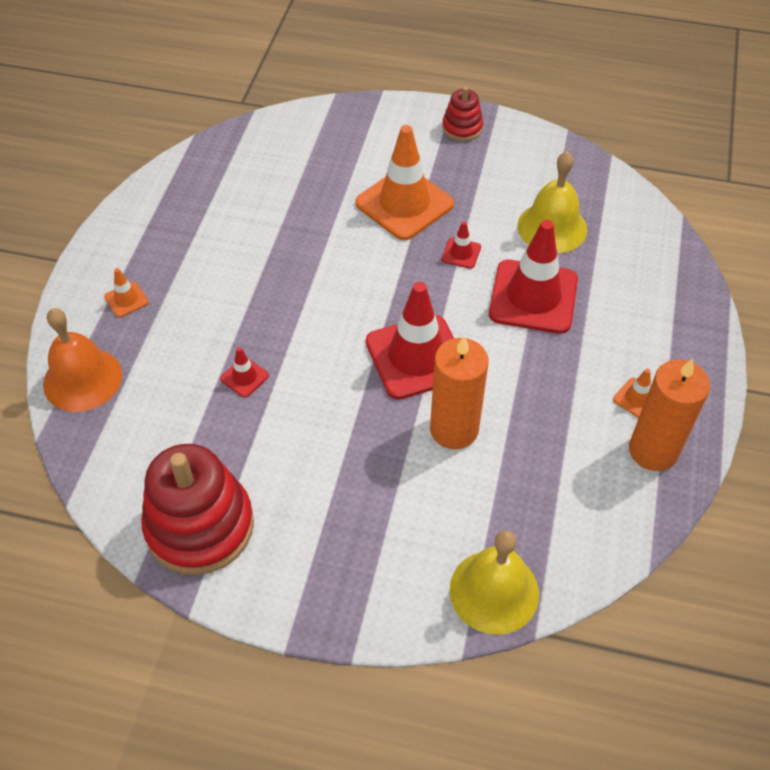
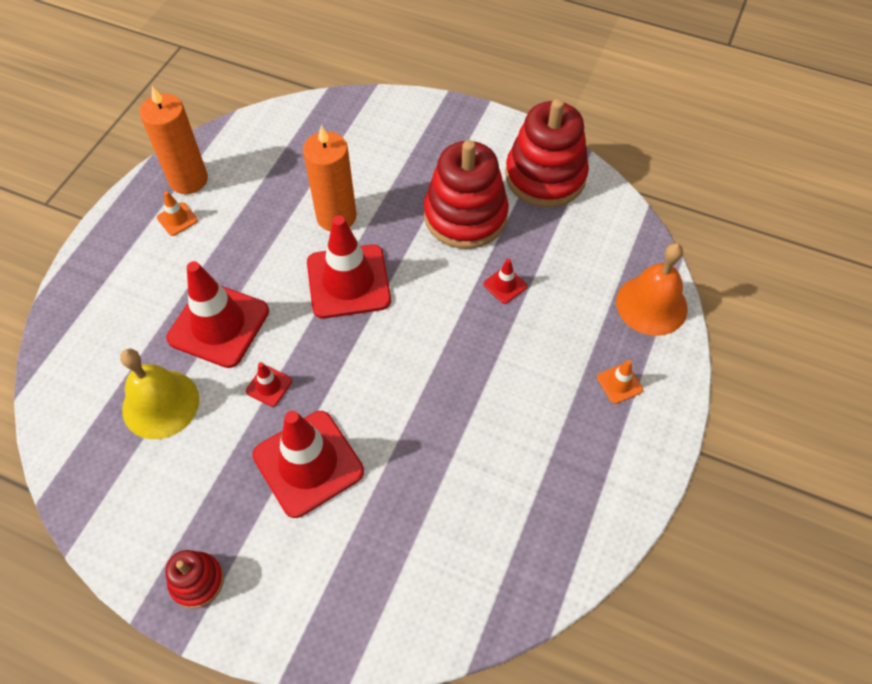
camera: 170 degrees left, 5 degrees up
orange traffic cone [355,125,454,240] -> red traffic cone [252,411,364,518]
yellow bell [450,530,539,635] -> none
none -> red stacking toy [424,140,509,249]

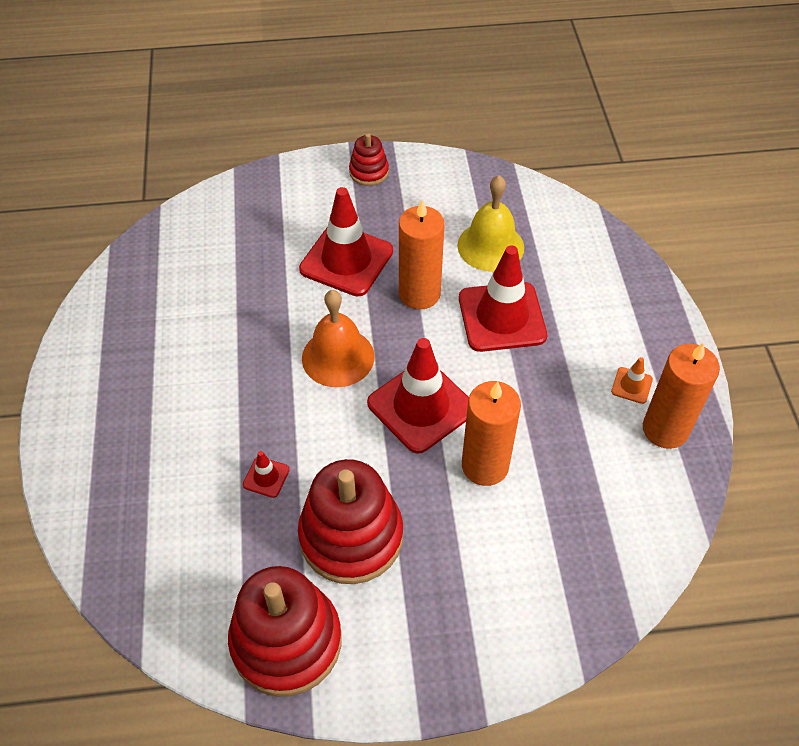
camera: 150 degrees right, 5 degrees down
red traffic cone [246,362,292,407] -> orange candle [399,199,445,309]
orange traffic cone [597,360,643,404] -> none
orange bell [616,243,688,336] -> orange bell moved to [302,290,375,387]

